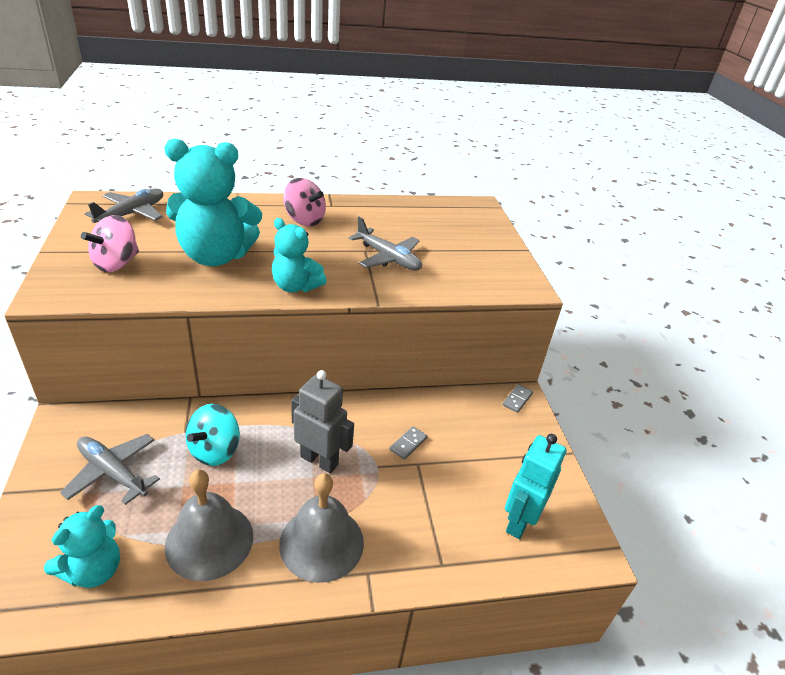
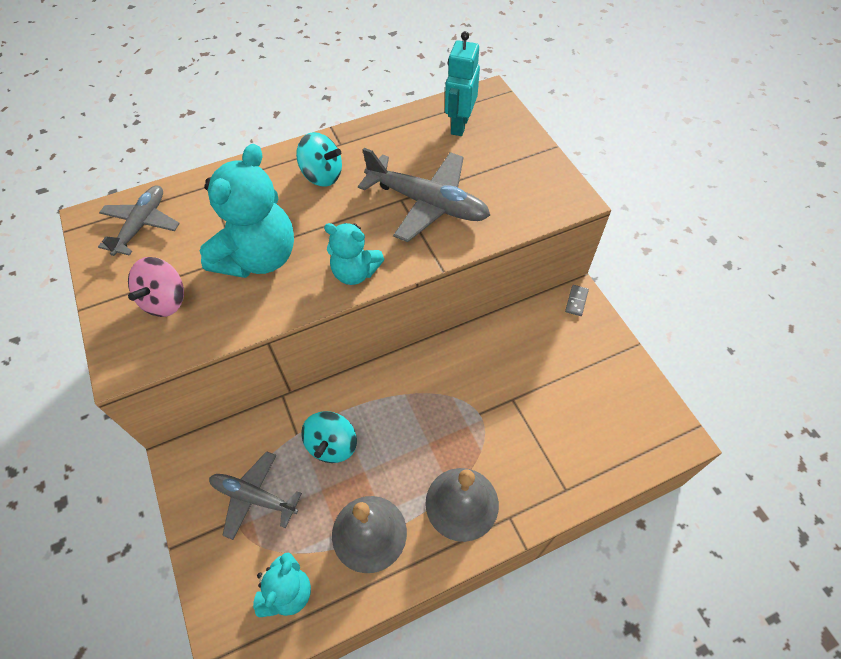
camera: 10 degrees left, 20 degrees up
turquoise teddy bear [164,139,262,266] -> turquoise teddy bear turned 45 degrees counterclockwise [200,144,294,278]
pink spinning top [283,178,326,226] -> turquoise spinning top [296,132,342,187]
grey robot [291,370,354,473] -> none
grey plane [349,217,422,271] -> grey plane [358,148,490,242], size x1.51
grey domino [390,426,428,460] -> none
turquoise robot [505,434,566,539] -> turquoise robot moved to [445,31,480,136]

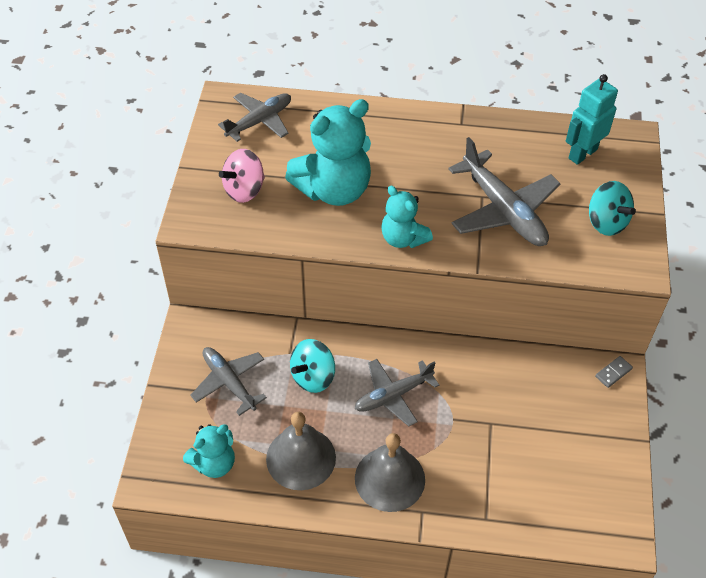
camera: 30 degrees right, 5 degrees down
turquoise spinning top [296,132,342,187] -> turquoise spinning top moved to [589,181,636,236]
none -> grey plane [355,359,439,427]

